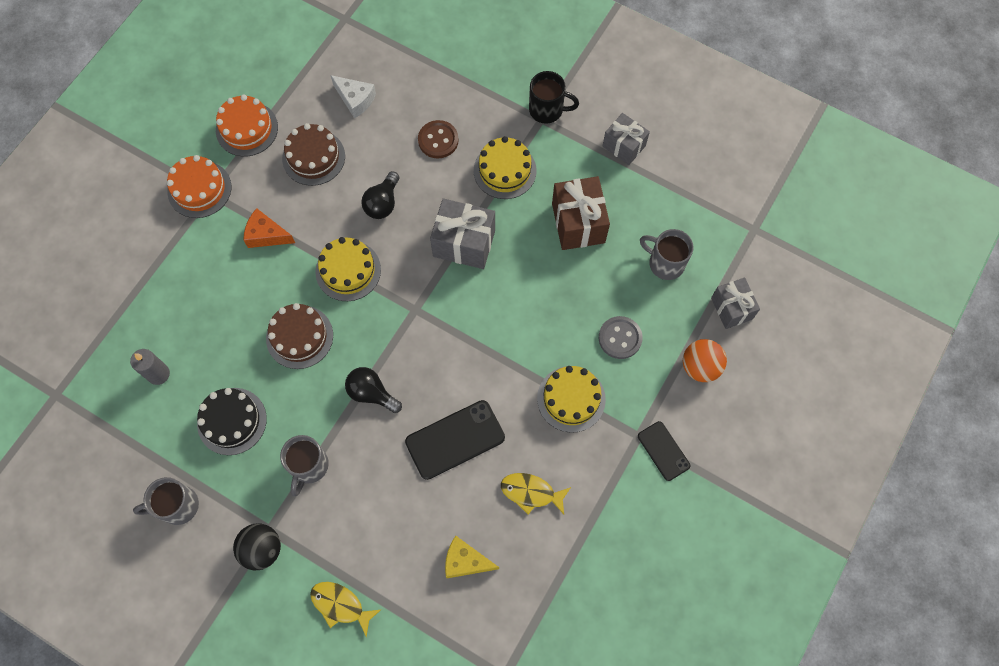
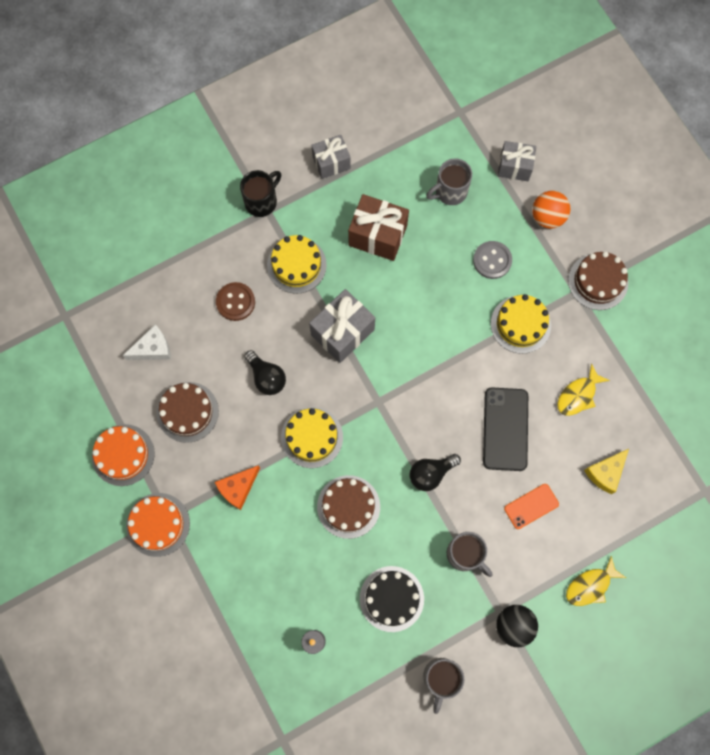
camera: 60 degrees left, 5 degrees up
black phone [638,421,691,481] -> brown cake [568,251,628,310]
none -> orange phone [504,484,559,529]

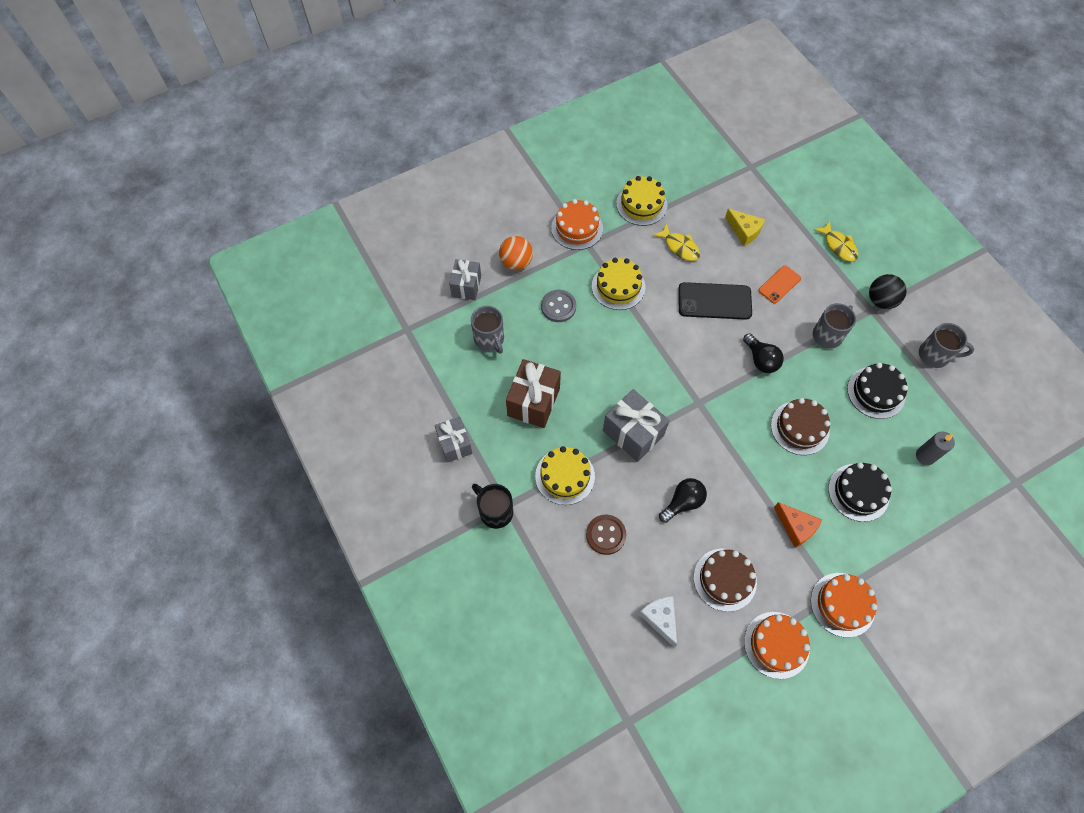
camera: 90 degrees left, 10 degrees down
yellow cake [281,407,343,468] -> yellow cake moved to [616,176,668,226]
orange phone [504,484,559,529] -> orange phone turned 75 degrees clockwise [758,265,801,304]
brown cake [568,251,628,310] -> orange cake [551,199,603,250]
none -> black cake [828,462,892,522]

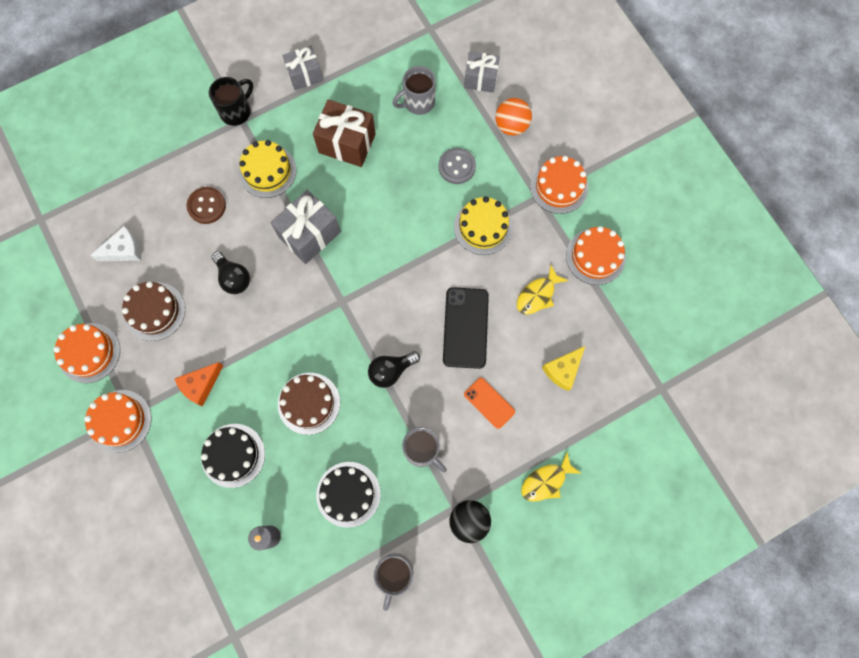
camera: 90 degrees right, 10 degrees up
yellow cake [616,176,668,226] -> orange cake [566,226,626,285]

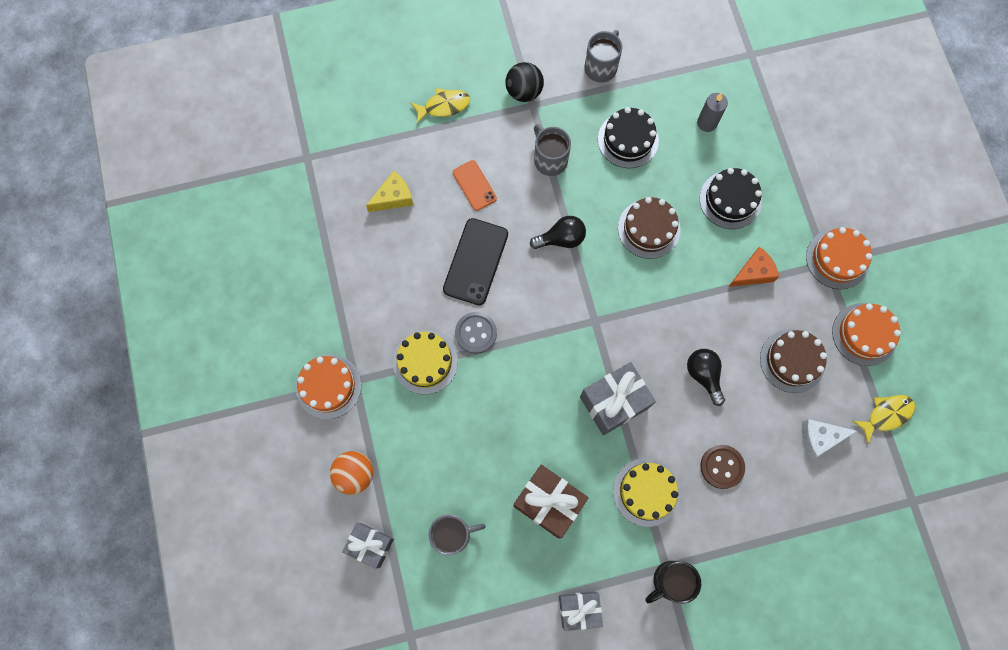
camera: 165 degrees left, 0 degrees up
grey button [439,148,476,184] -> grey button moved to [455,312,497,354]
yellow fish [517,265,569,314] -> yellow fish moved to [853,395,915,444]
orange cake [566,226,626,285] -> none

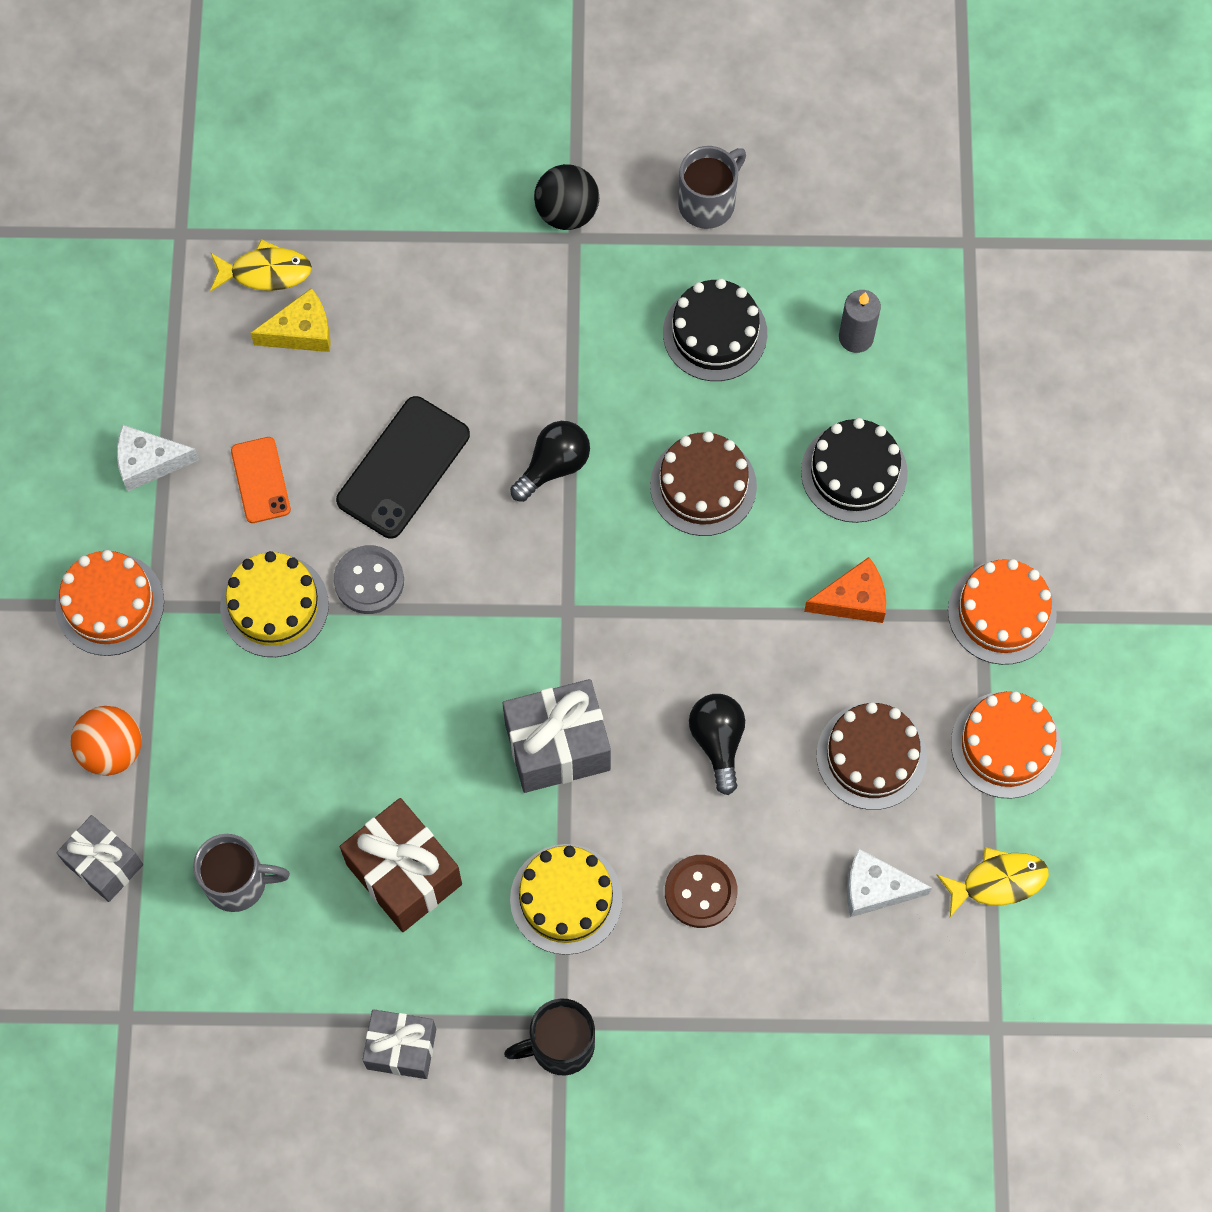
camera: 15 degrees right, 5 degrees down
yellow fish [410,88,470,124] -> yellow fish moved to [210,239,312,292]
orange phone [453,160,497,211] -> orange phone moved to [231,437,291,523]
black light bulb [530,216,586,249] -> black light bulb turned 45 degrees counterclockwise [510,421,590,502]
grey mug [534,124,571,176] -> none
none -> white cheese [117,425,199,491]

